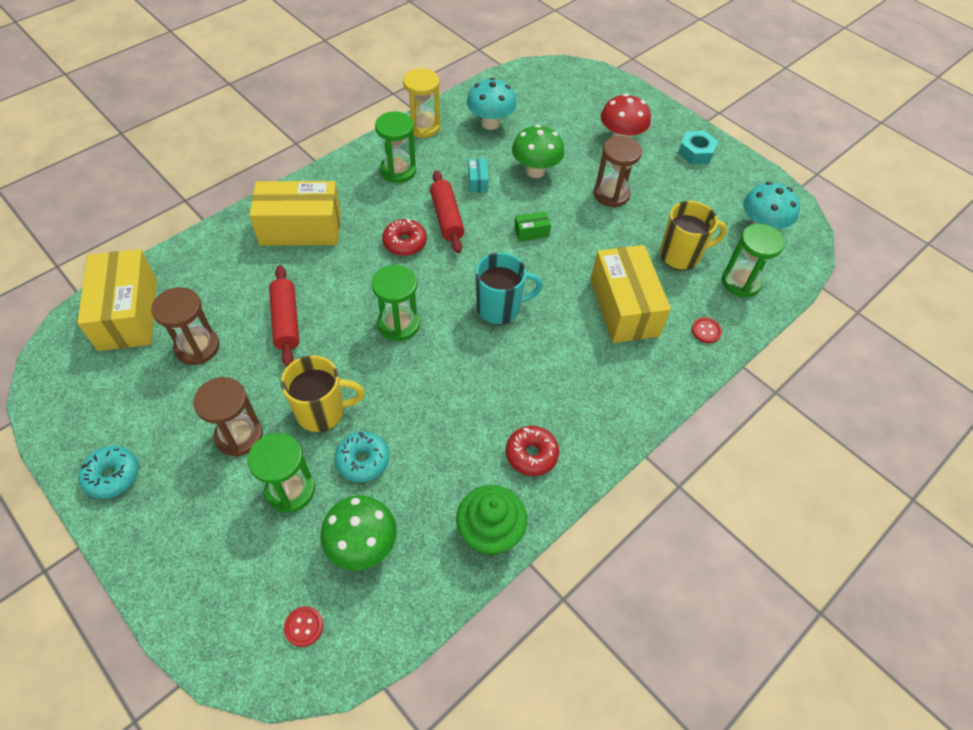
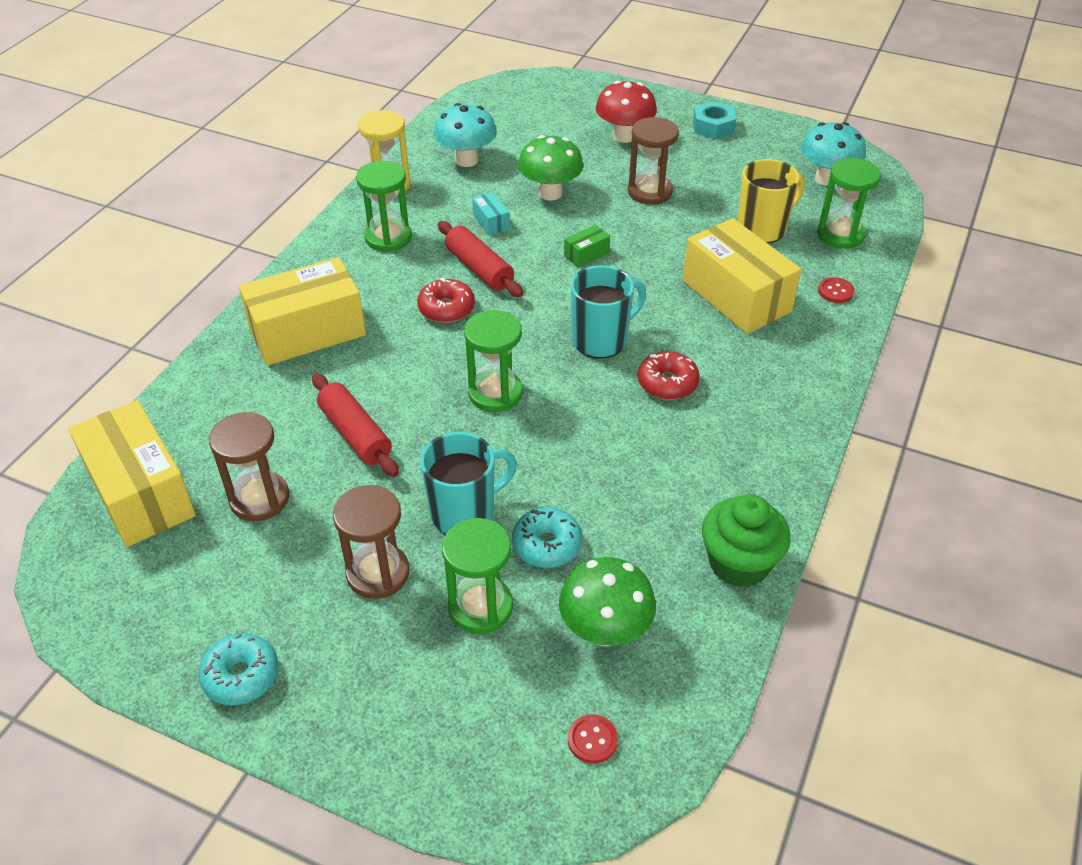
camera: 20 degrees left, 10 degrees down
yellow mug [281,355,365,432] -> turquoise mug [420,432,517,534]
red donut [506,426,559,476] -> red donut moved to [638,351,700,400]

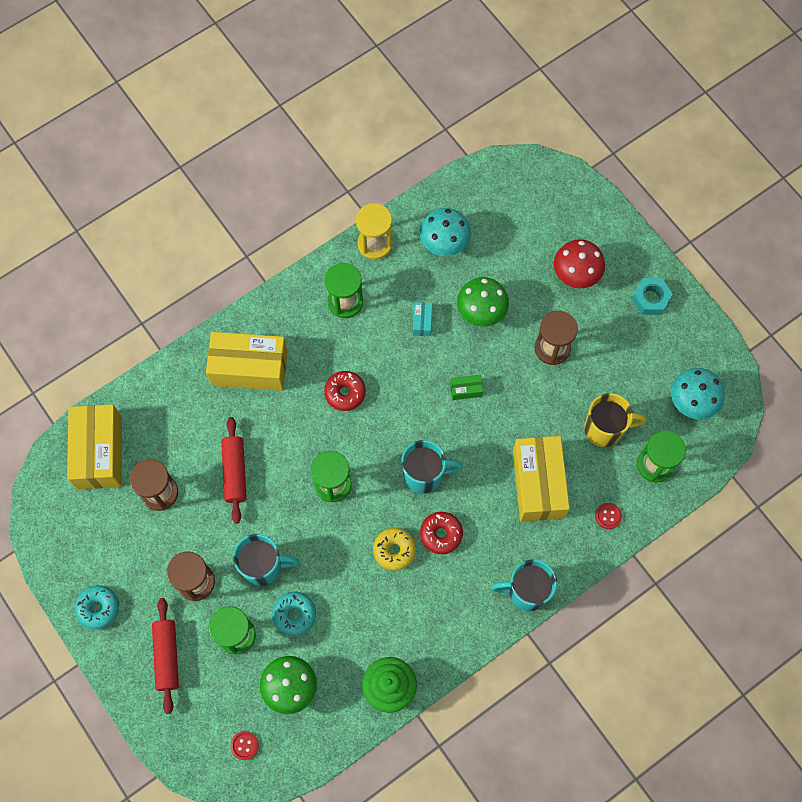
camera: 30 degrees right, 25 degrees up
red rolling pin [438,221,523,297] -> red rolling pin moved to [152,598,179,714]
none -> yellow donut [373,528,416,571]
none -> turquoise mug [491,559,557,611]

